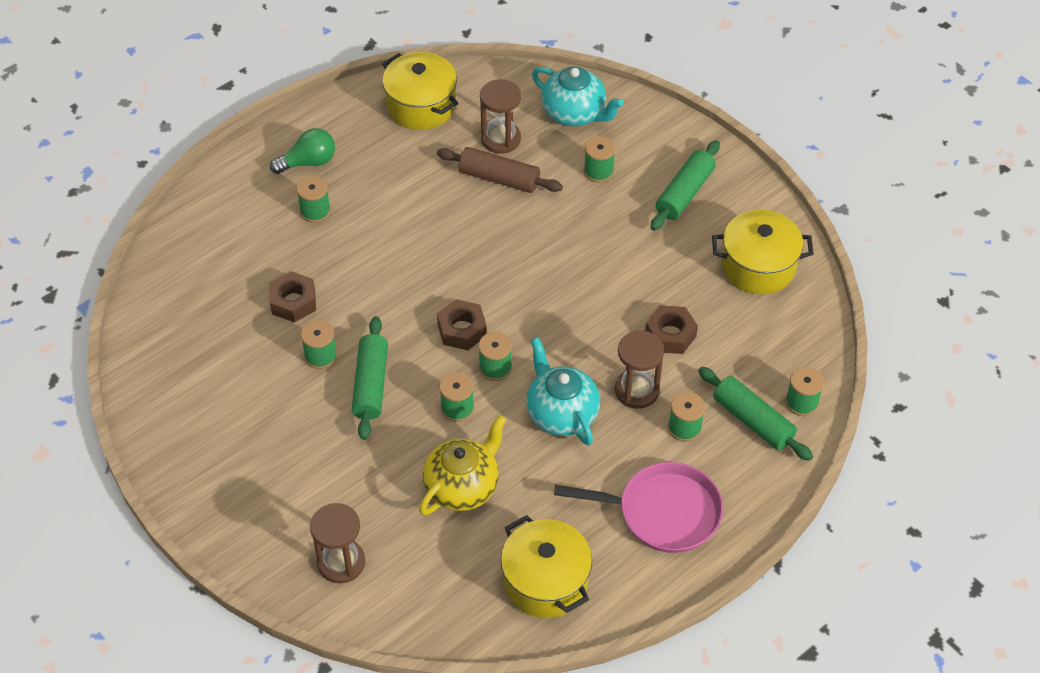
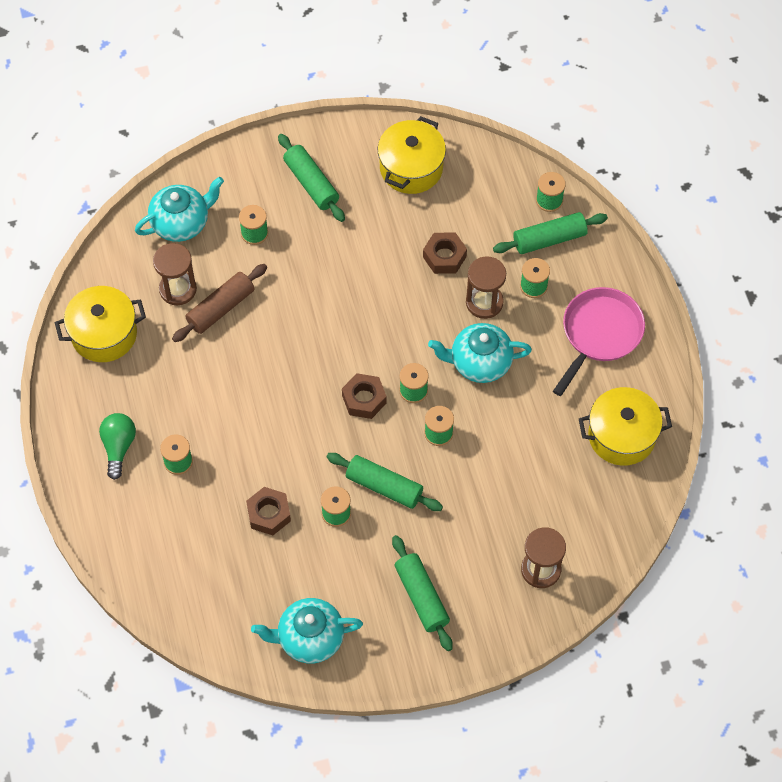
camera: 65 degrees left, 10 degrees up
yellow teapot [419,415,506,515] -> none
none -> turquoise teapot [251,598,363,664]
none -> green rolling pin [392,535,453,651]

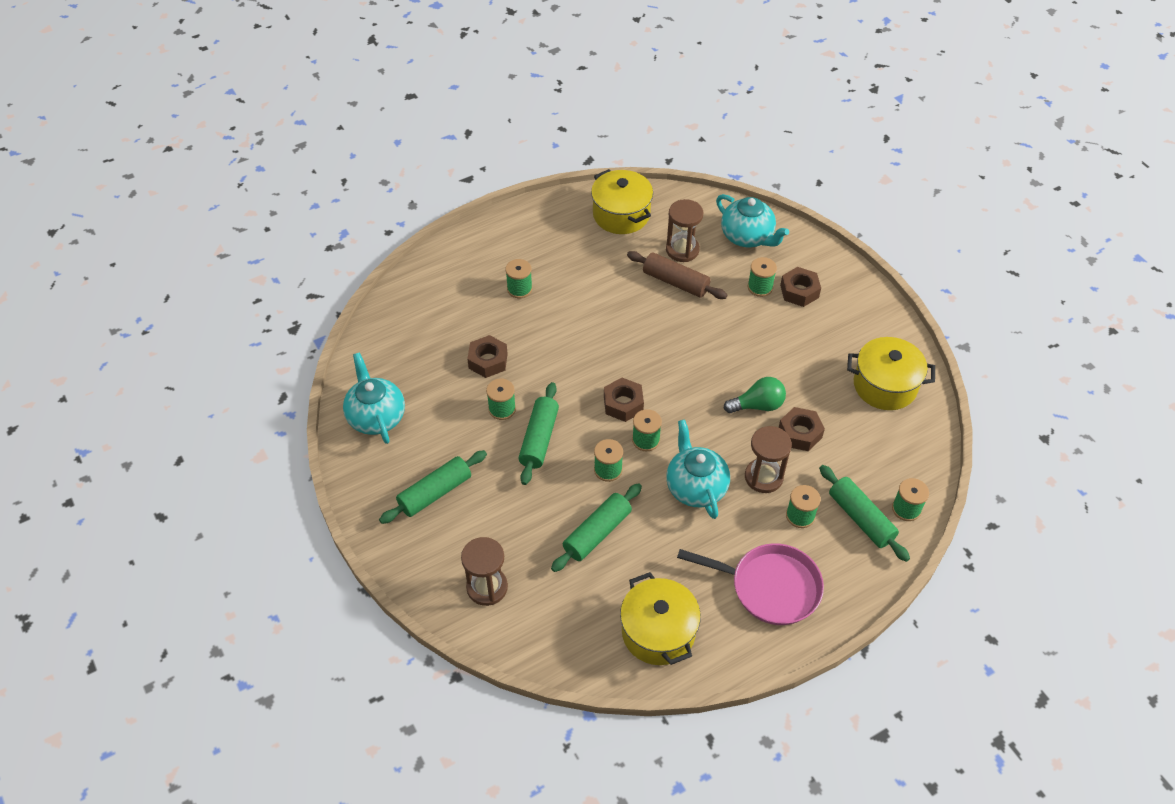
camera: 75 degrees right, 10 degrees down
green light bulb [99,413,136,480] -> green light bulb moved to [724,377,786,413]
green rolling pin [278,134,345,222] -> green rolling pin moved to [551,483,642,572]
none -> brown nut [780,267,821,307]

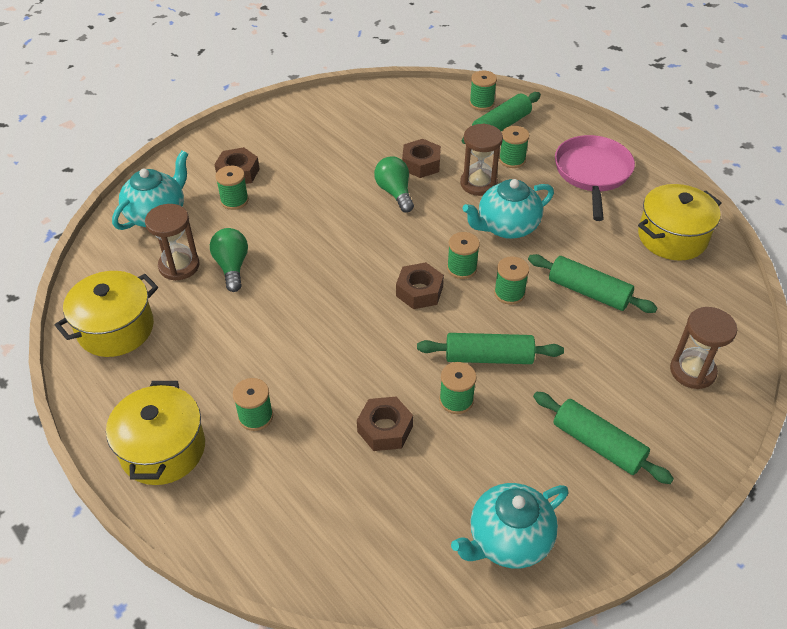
camera: 100 degrees left, 5 degrees down
brown rolling pin [627,251,727,299] -> green light bulb [210,228,248,292]
yellow pot [847,337,935,410] -> yellow pot moved to [106,381,205,485]

